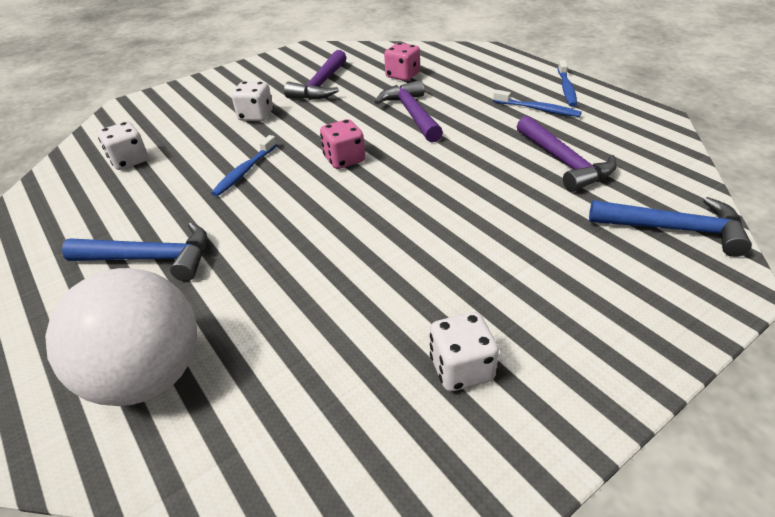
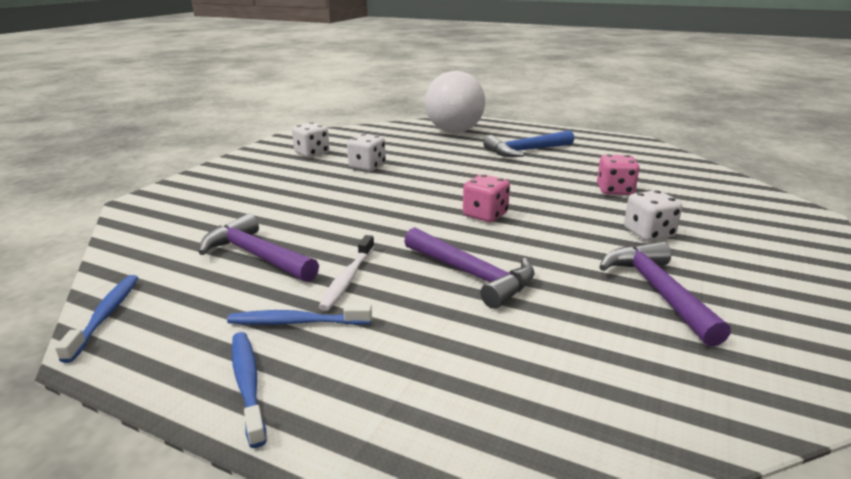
camera: 150 degrees right, 15 degrees down
white dice [98,121,148,170] -> white dice moved to [347,134,386,171]
blue toothbrush [211,135,277,197] -> blue toothbrush moved to [55,275,138,363]
pink dice [384,43,420,81] -> pink dice moved to [597,154,640,195]
blue hammer [589,197,752,257] -> none
none -> white toothbrush [318,235,375,311]

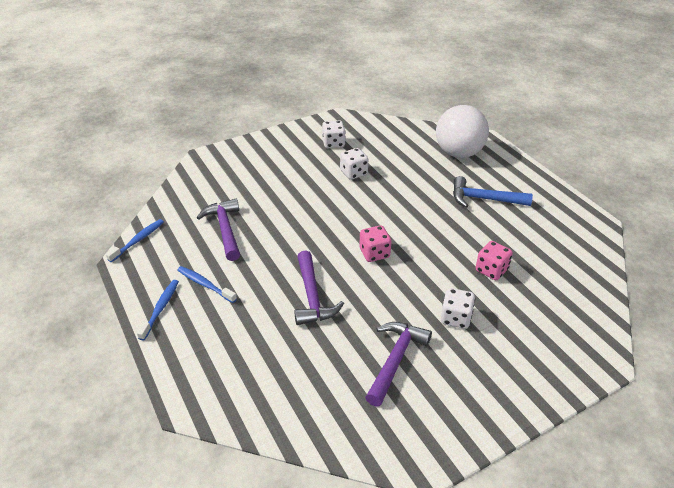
camera: 35 degrees right, 15 degrees up
white toothbrush [318,235,375,311] -> none

